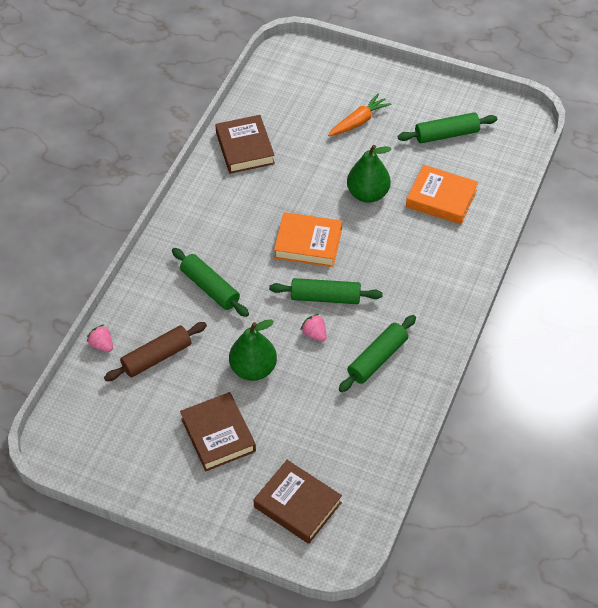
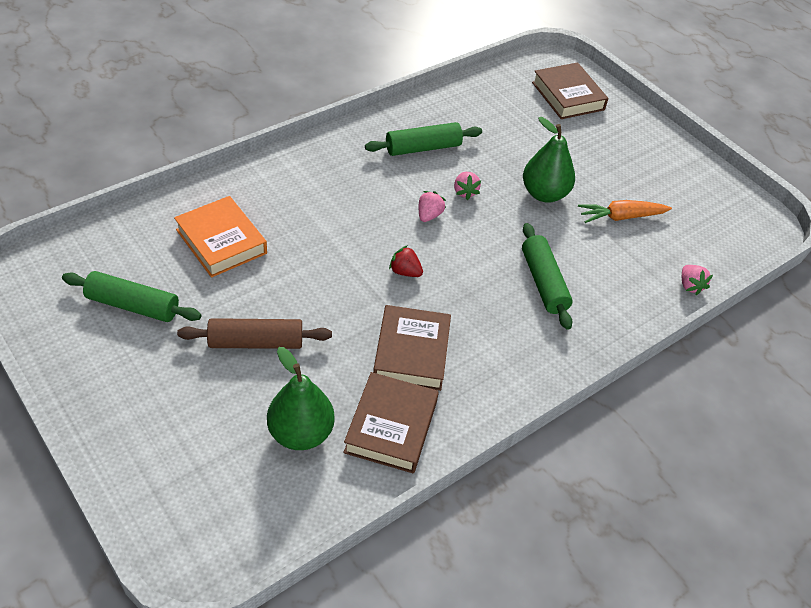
camera: 155 degrees left, 5 degrees down
brown rolling pin [104,322,207,381] -> brown rolling pin moved to [177,318,332,349]
brown book [180,392,256,472] -> brown book moved to [373,305,451,391]
green rolling pin [269,278,383,304] -> pink strawberry [419,191,446,222]
orange book [274,212,342,267] -> red strawberry [389,245,423,277]
orange carrot [328,93,392,136] -> orange carrot moved to [578,200,672,223]
green pear [347,145,391,203] -> green pear moved to [267,347,335,450]

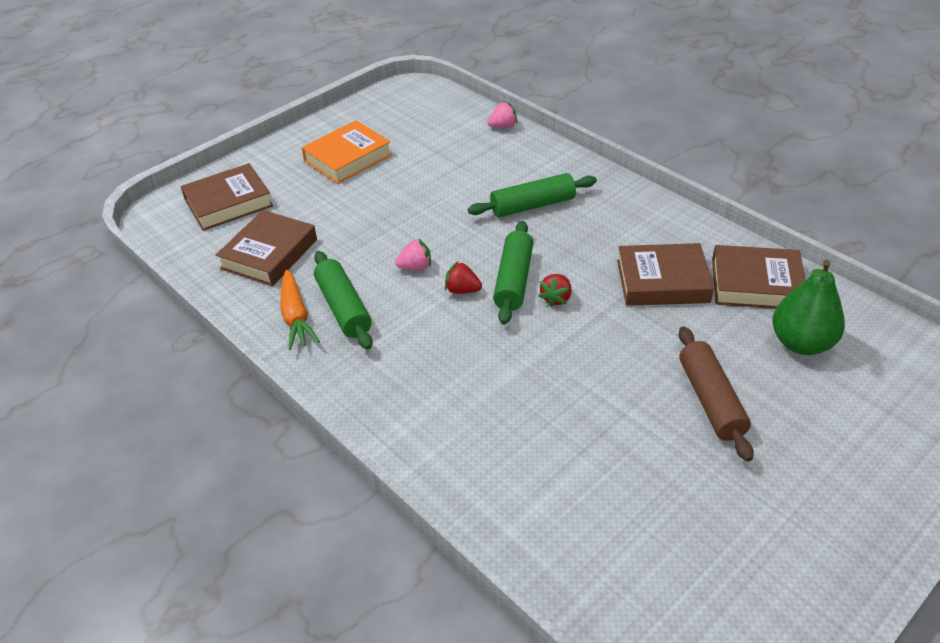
camera: 90 degrees left, 5 degrees down
green rolling pin [62,271,201,322] -> green rolling pin moved to [493,221,533,325]
orange book [174,196,267,278] -> orange book moved to [301,120,392,184]
pink strawberry [419,191,446,222] -> red strawberry [445,262,482,294]
green pear [523,117,575,203] -> none
orange carrot [578,200,672,223] -> orange carrot moved to [280,270,320,350]
none -> brown book [216,210,317,286]

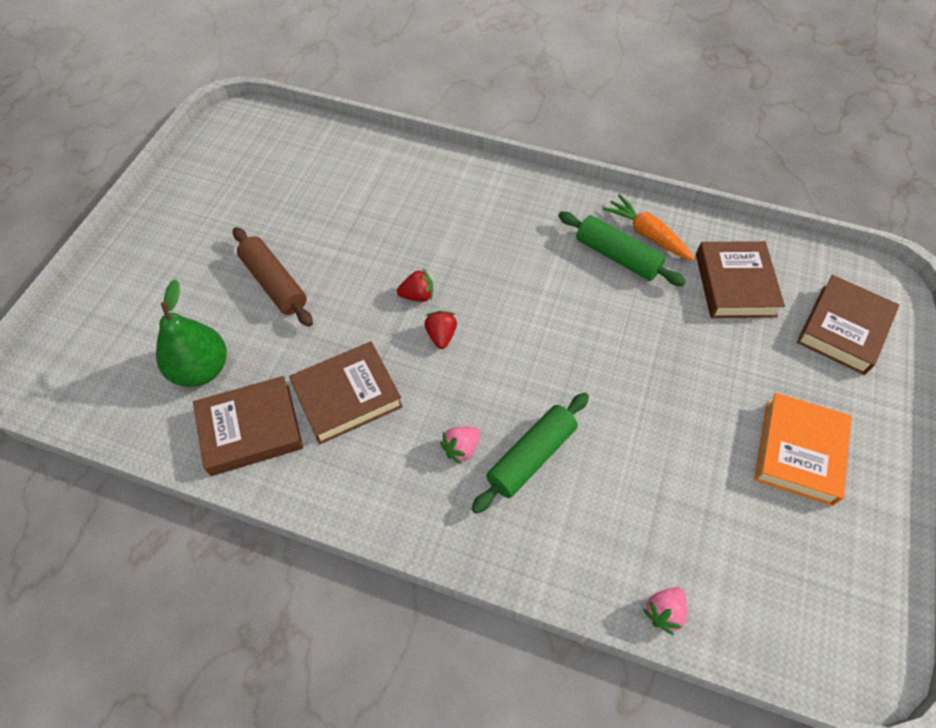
camera: 150 degrees right, 15 degrees up
pink strawberry [395,238,431,270] -> pink strawberry moved to [440,427,480,465]
red strawberry [445,262,482,294] -> red strawberry moved to [397,269,433,302]
green rolling pin [493,221,533,325] -> none

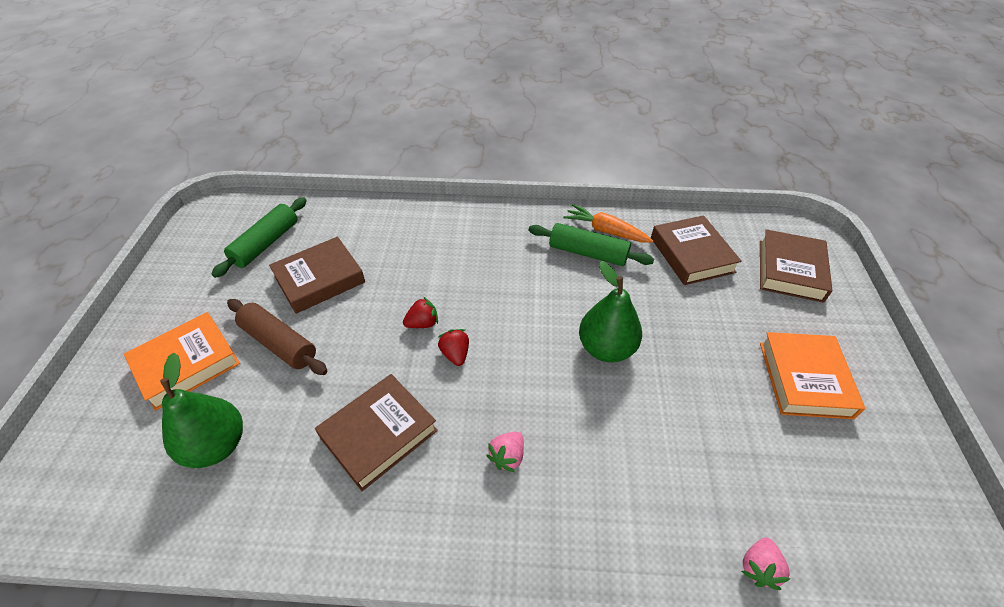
camera: 15 degrees left, 10 degrees down
brown book [193,376,303,476] -> brown book moved to [269,237,365,314]
green rolling pin [471,393,589,514] -> green rolling pin moved to [211,197,307,278]
none -> orange book [124,312,240,411]
none -> green pear [579,261,642,362]

